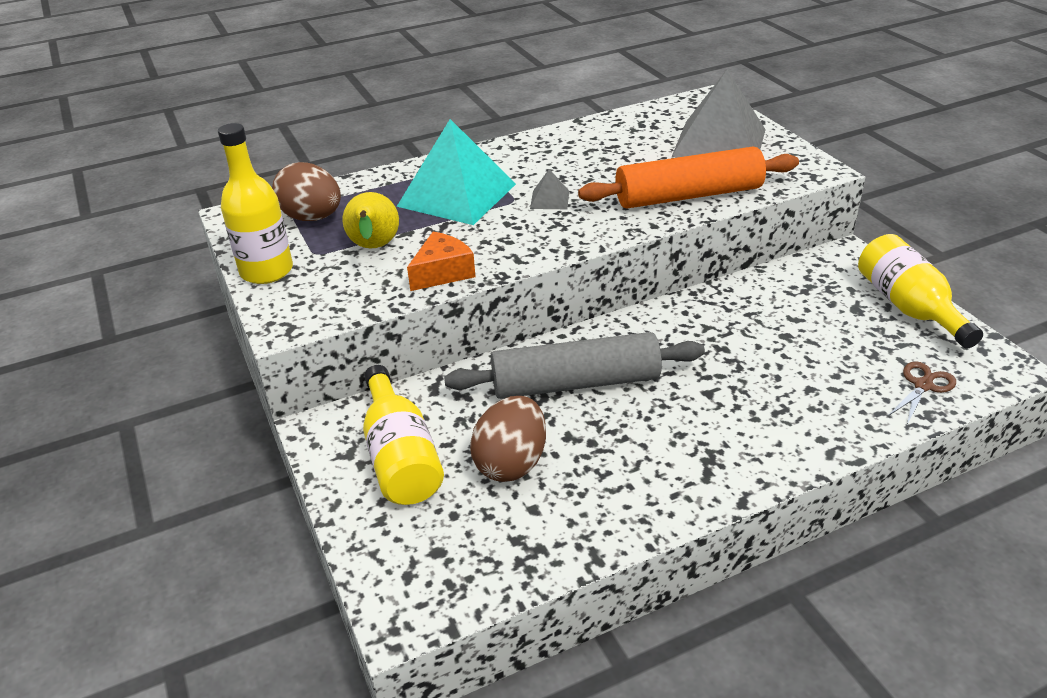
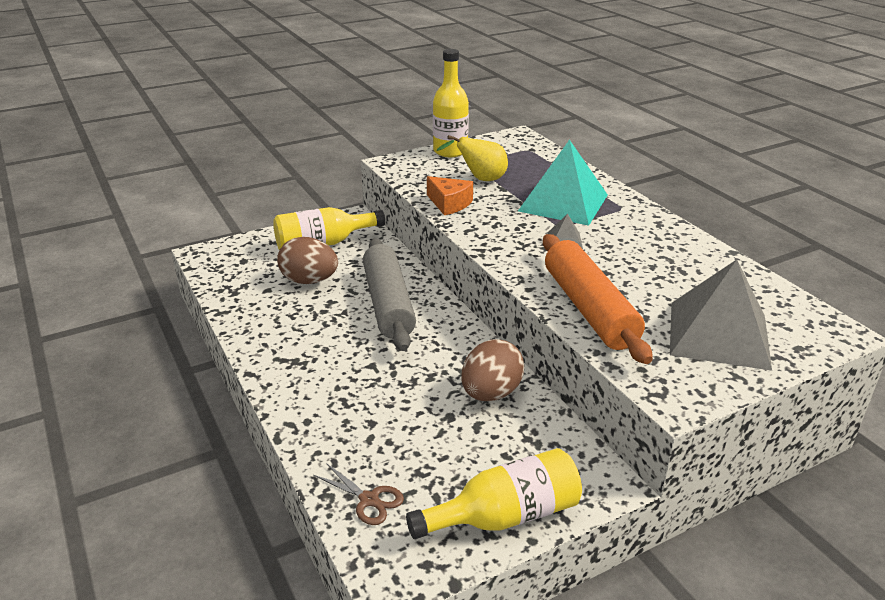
camera: 85 degrees right, 5 degrees down
brown egg [272,162,341,221] -> brown egg moved to [461,339,524,401]

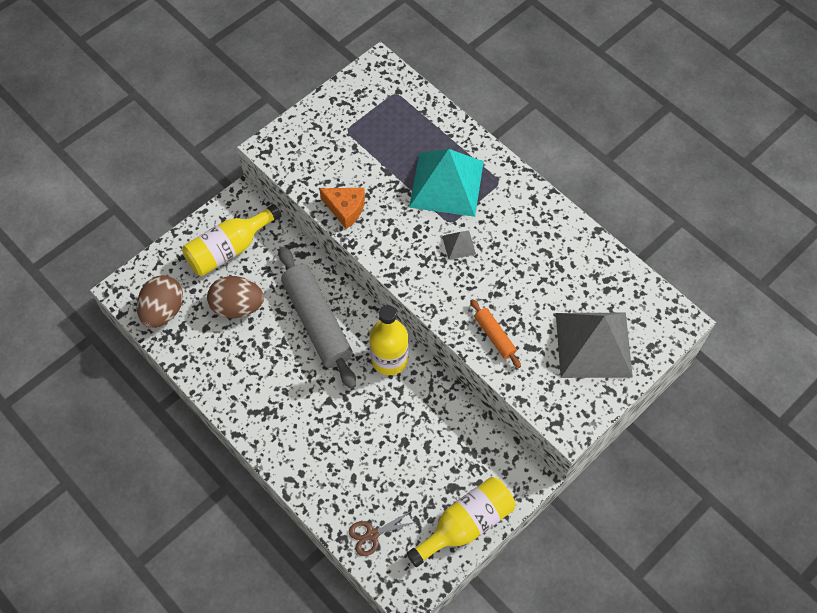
camera: 15 degrees left, 30 degrees up
brown scissors [313,463,404,525] -> brown scissors turned 135 degrees clockwise [349,511,416,556]
yellow bottle [433,49,469,157] -> yellow bottle moved to [369,305,408,375]
yellow pear [437,135,508,181] -> none
brown egg [461,339,524,401] -> brown egg moved to [137,275,183,328]
orange rolling pin [543,234,653,364] -> orange rolling pin [471,299,521,368], size x0.48

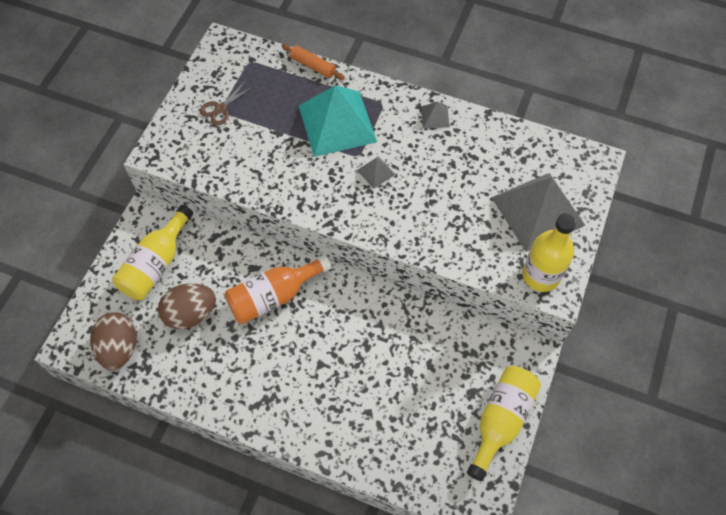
camera: 25 degrees left, 0 degrees up
grey rolling pin [279,246,356,389] -> orange bottle [225,255,331,324]
orange cheese [319,188,365,229] -> none
brown scissors [349,511,416,556] -> brown scissors moved to [200,82,254,125]
yellow bottle [369,305,408,375] -> yellow bottle moved to [522,213,576,292]
orange rolling pin [471,299,521,368] -> orange rolling pin moved to [281,44,345,80]
none -> grey pyramid [421,102,450,128]

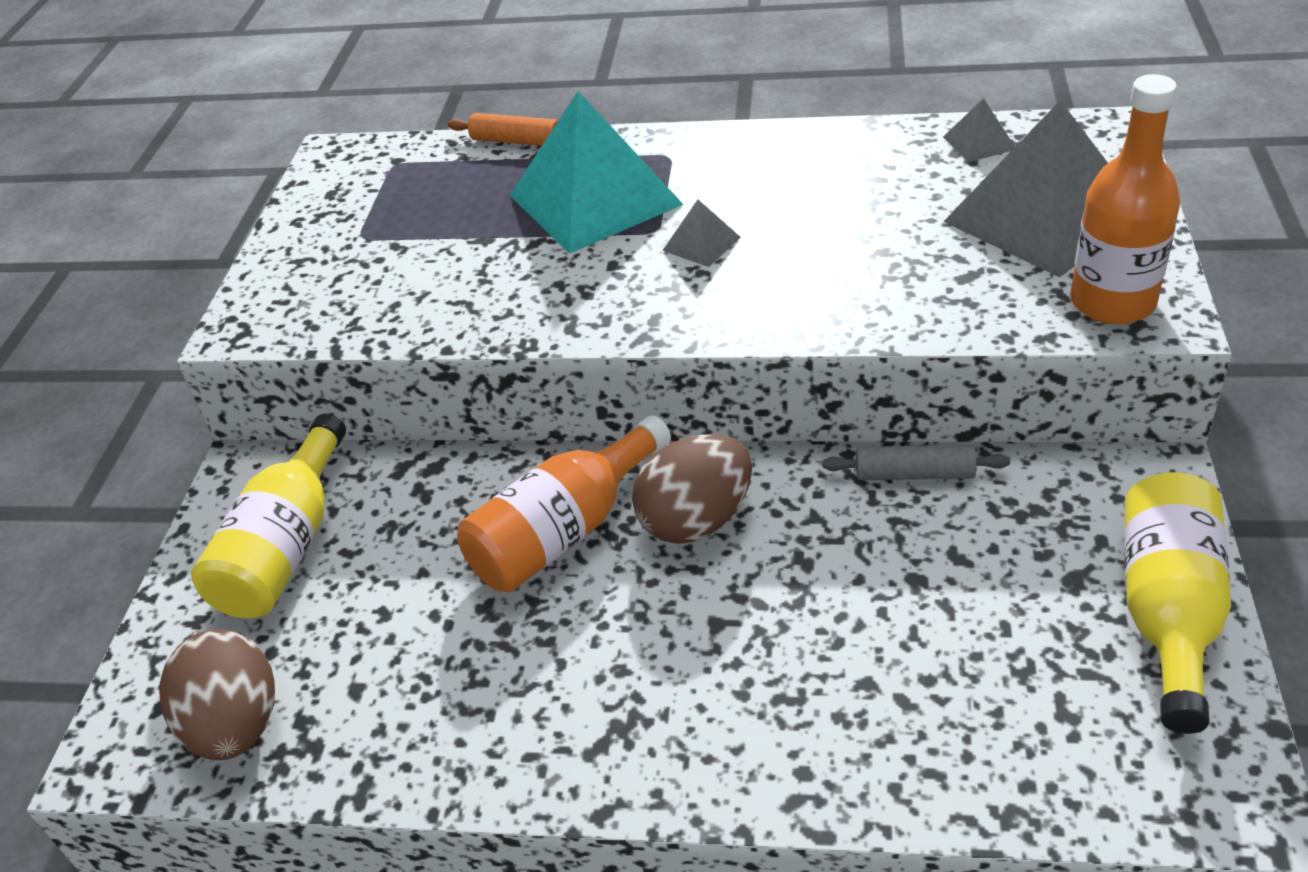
camera: 10 degrees left, 20 degrees down
brown egg [158,283,216,329] -> brown egg moved to [632,434,752,544]
brown scissors [200,82,254,125] -> none
grey pyramid [421,102,450,128] -> grey pyramid moved to [943,98,1015,162]
yellow bottle [522,213,576,292] -> orange bottle [1070,74,1180,324]
none -> grey rolling pin [823,445,1010,480]

